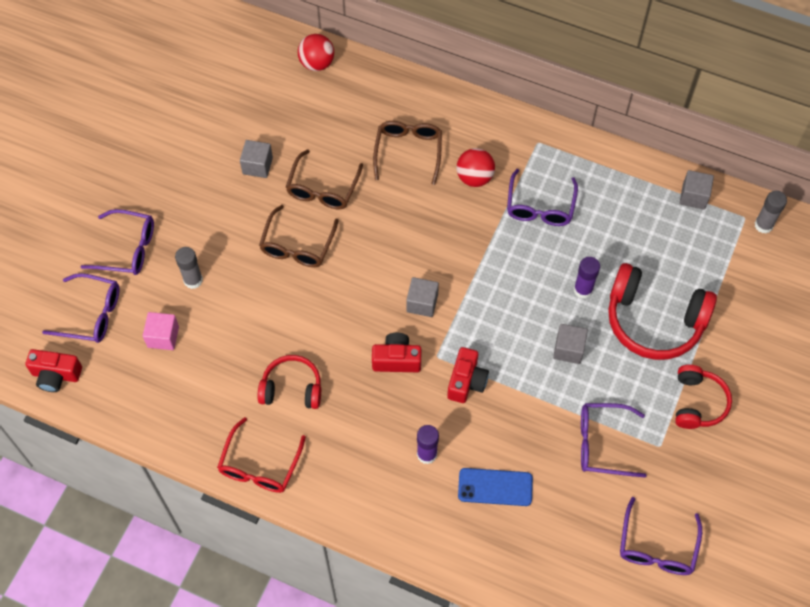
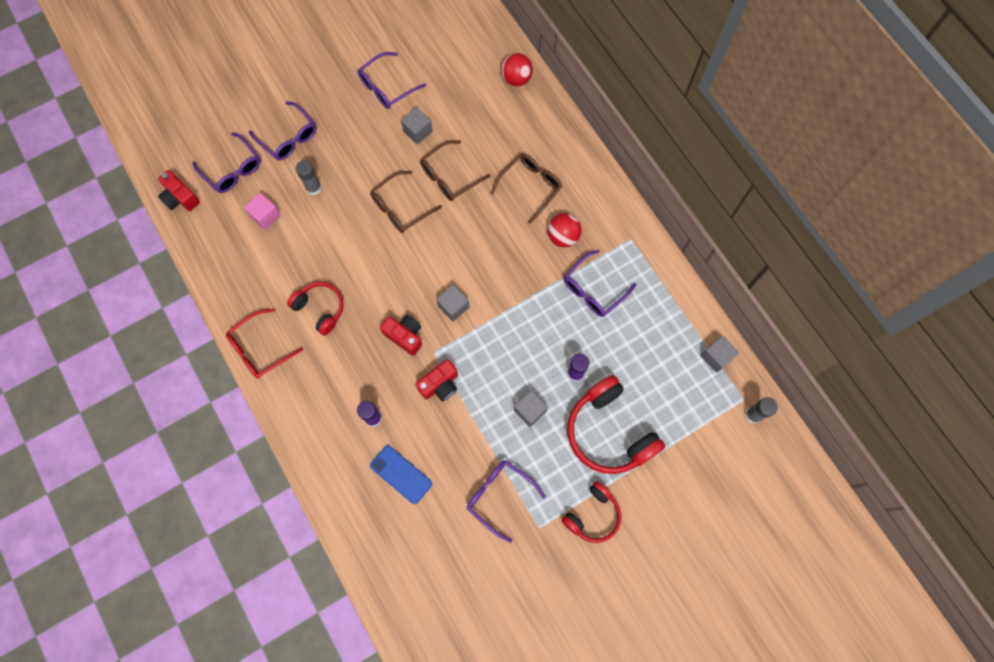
camera: 35 degrees right, 10 degrees up
purple glasses [620,497,702,575] -> purple glasses moved to [358,52,426,109]

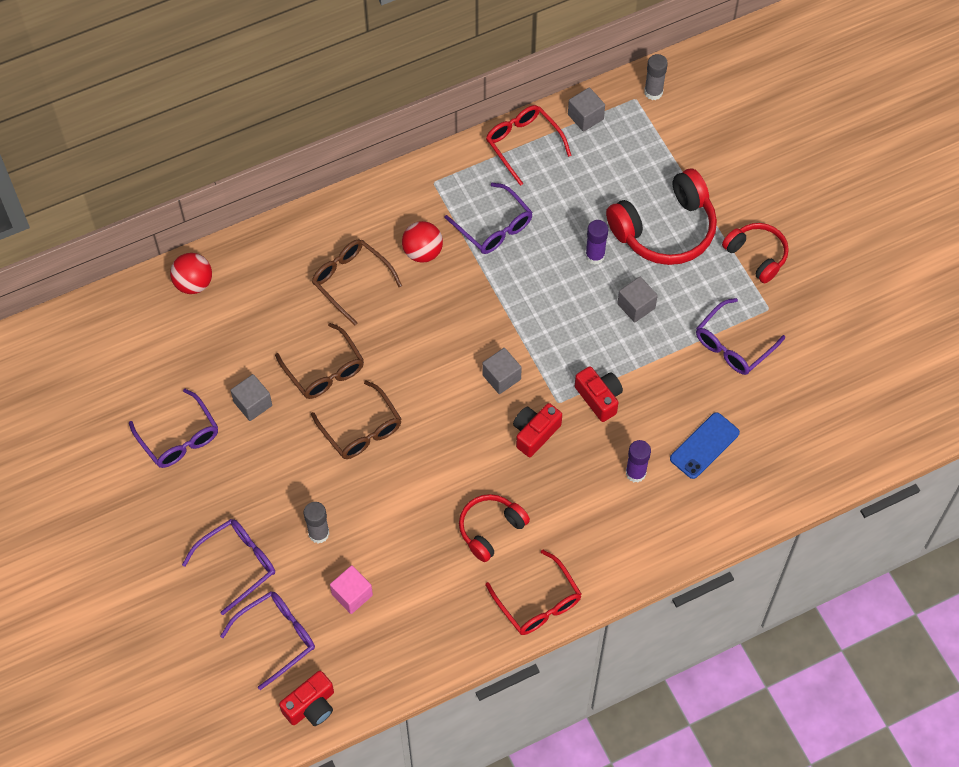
camera: 85 degrees left, 10 degrees down
none -> red glasses [486,105,572,186]

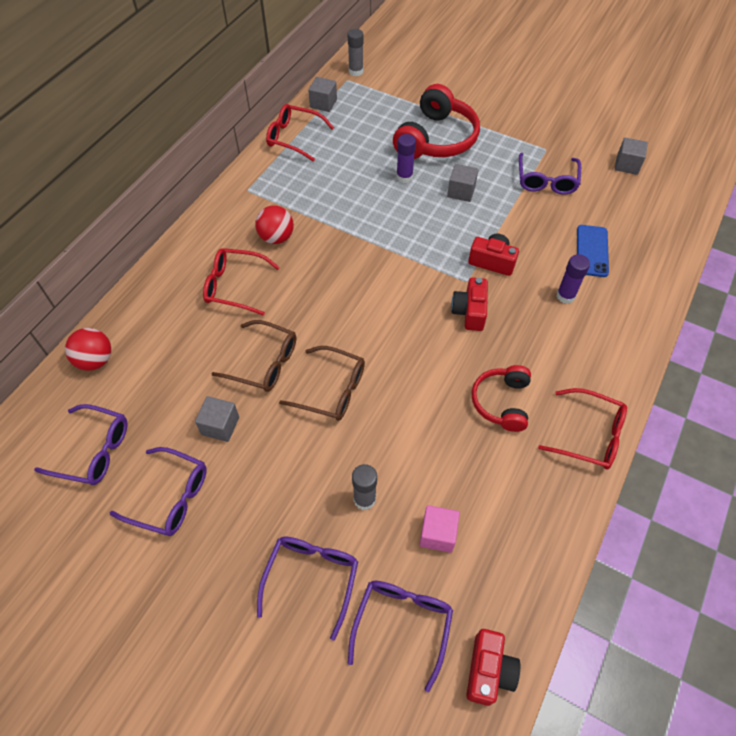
camera: 35 degrees left, 5 degrees down
brown glasses [312,239,402,325] -> red glasses [203,248,280,316]
purple glasses [445,183,533,254] -> purple glasses moved to [34,404,127,485]
grey cube [482,348,522,394] -> grey cube moved to [615,138,648,175]
red headphones [722,223,789,283] -> none

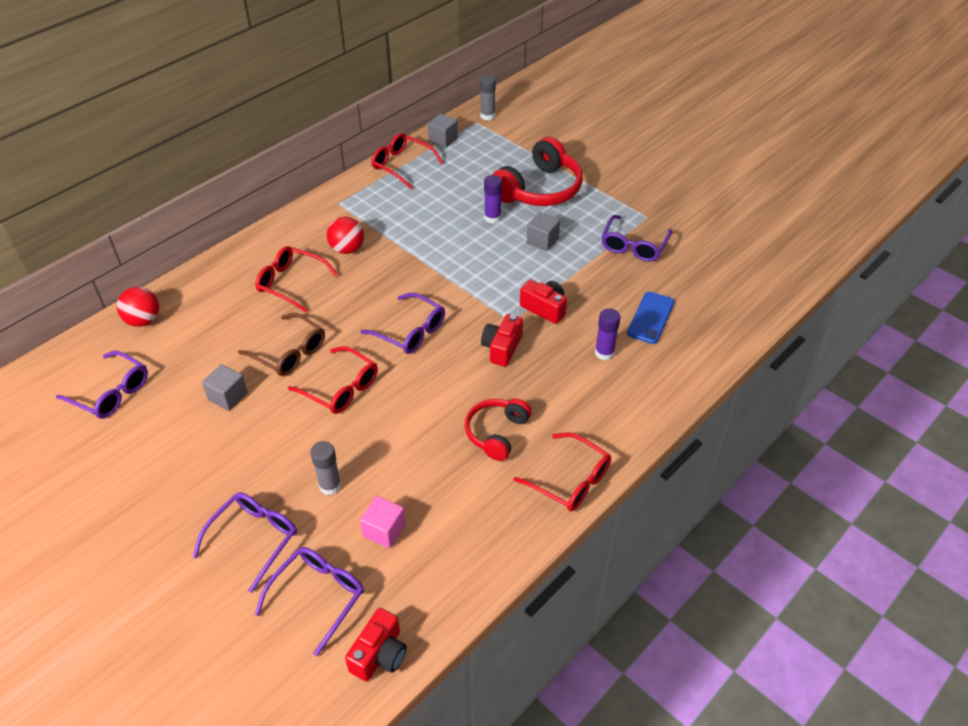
camera: 15 degrees right, 10 degrees down
purple glasses [110,447,207,536] -> purple glasses moved to [360,293,445,354]
brown glasses [279,346,365,421] -> red glasses [288,346,378,414]
grey cube [615,138,648,175] -> none

